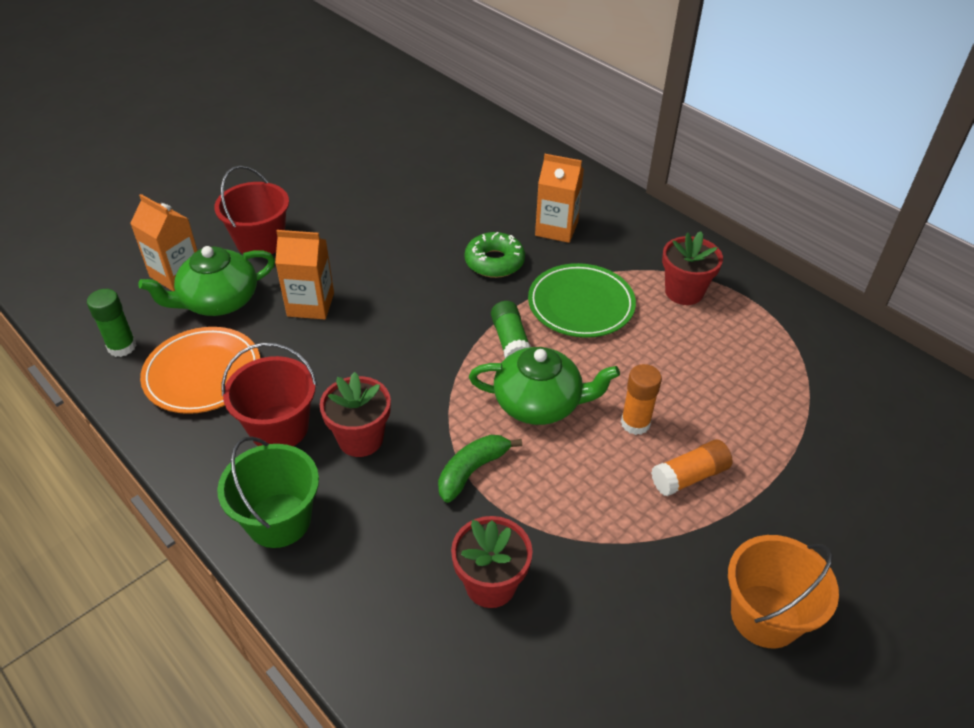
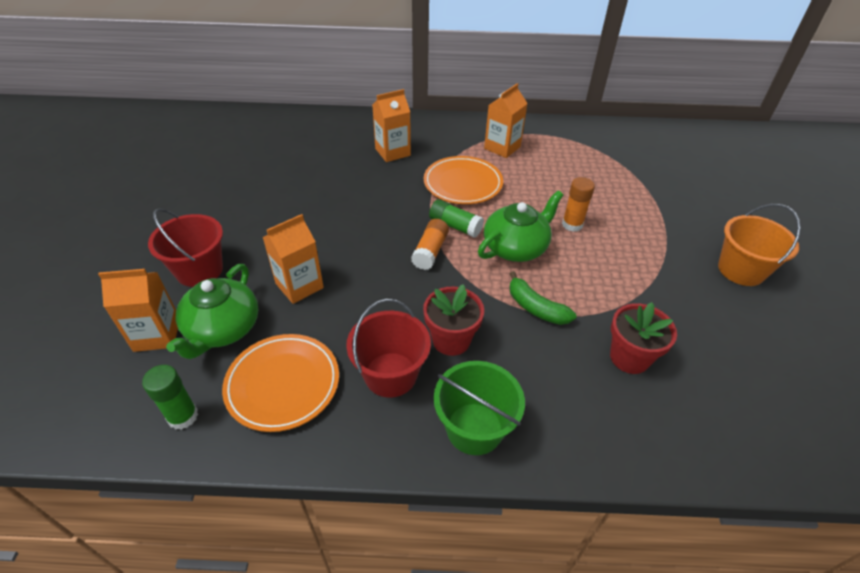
camera: 45 degrees left, 0 degrees up
green banana [438,435,522,503] -> green banana turned 45 degrees counterclockwise [509,271,576,325]
green donut [465,232,525,278] -> none
green plate [528,263,636,338] -> orange plate [424,156,503,204]
orange glue stick [651,440,733,496] -> orange glue stick moved to [411,219,449,270]
red flower pot [662,231,723,305] -> orange carton [484,83,528,158]

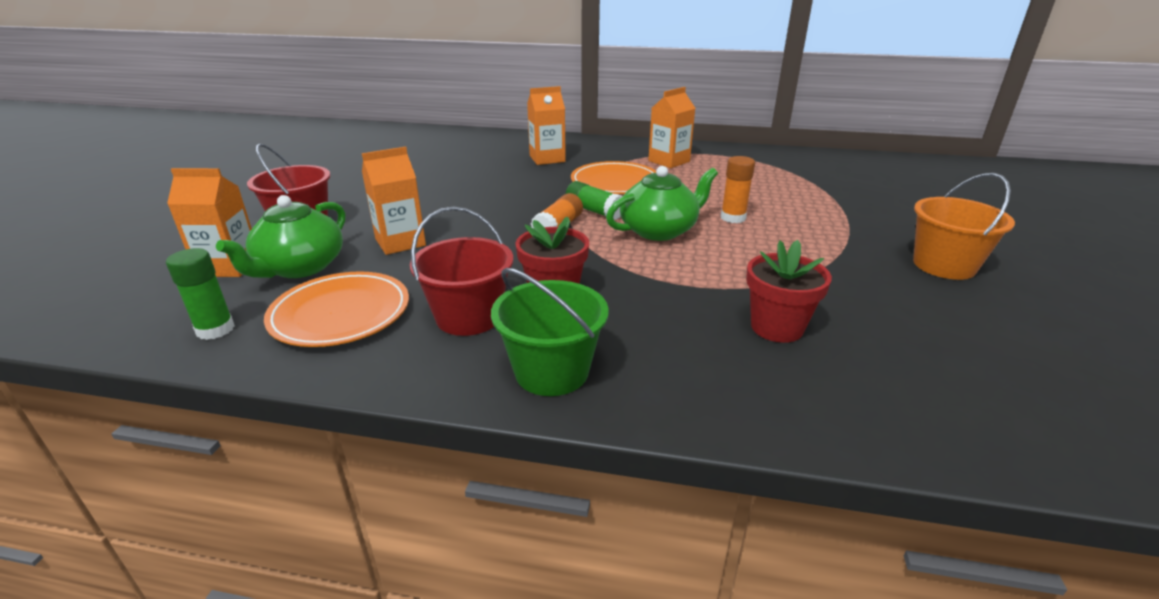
camera: 10 degrees right, 15 degrees down
green banana [509,271,576,325] -> none

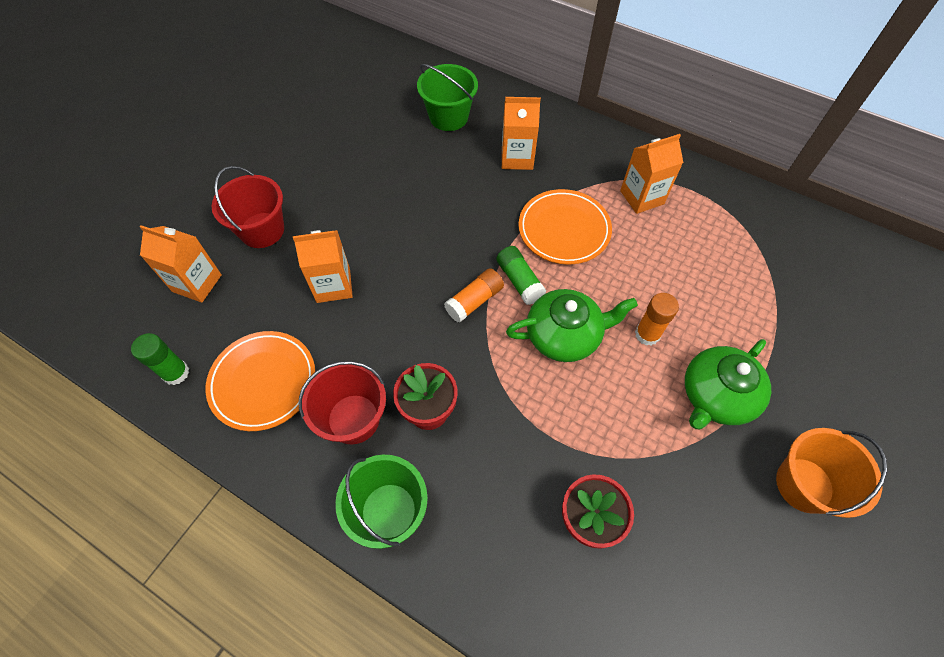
camera: 20 degrees right, 30 degrees up
green teapot [216,195,346,278] -> green teapot moved to [685,339,771,430]
none -> green bucket [417,64,478,131]

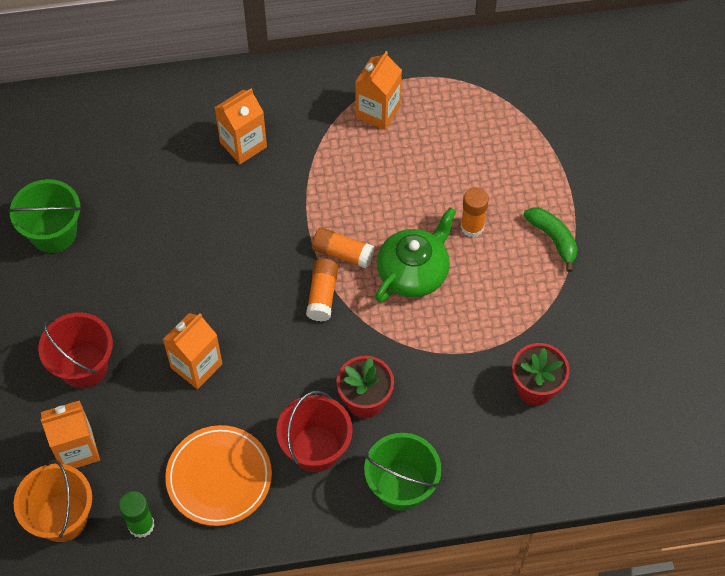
camera: 40 degrees left, 0 degrees up
green bucket [417,64,478,131] -> green bucket moved to [8,179,82,253]
green glue stick [496,246,546,305] -> orange glue stick [312,227,374,269]
orange plate [519,189,612,264] -> none
green teapot [685,339,771,430] -> green banana [523,207,578,272]
orange bucket [776,428,887,518] -> orange bucket moved to [14,460,92,542]

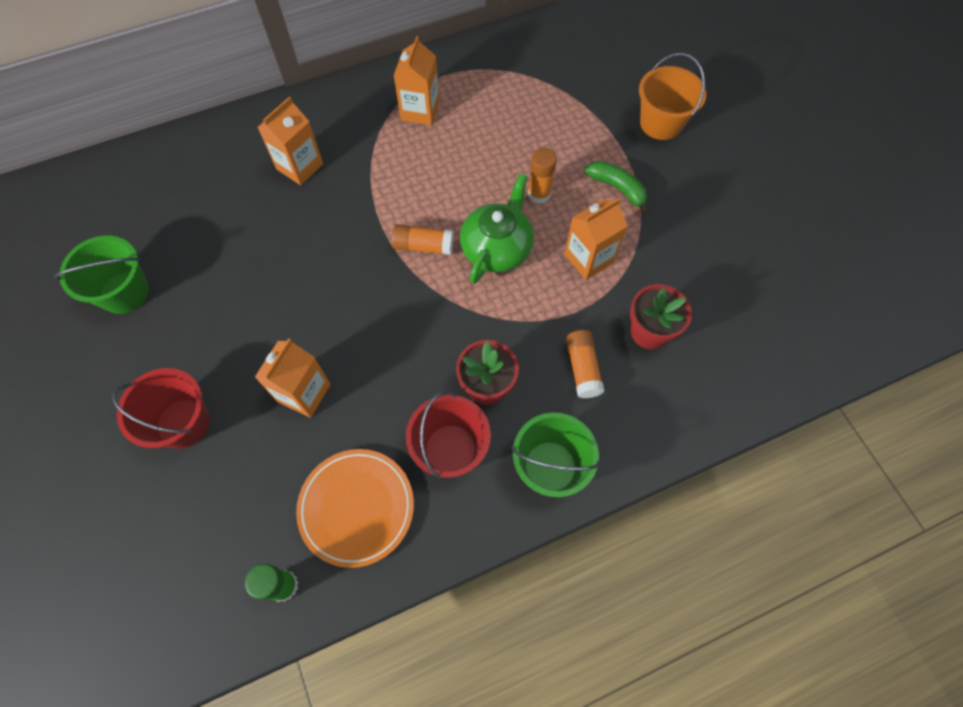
camera: 15 degrees left, 5 degrees up
orange bucket [14,460,92,542] -> orange bucket moved to [639,53,706,140]
orange carton [41,400,100,468] -> orange carton moved to [564,198,627,280]
orange glue stick [306,259,338,322] -> orange glue stick moved to [566,330,605,398]

